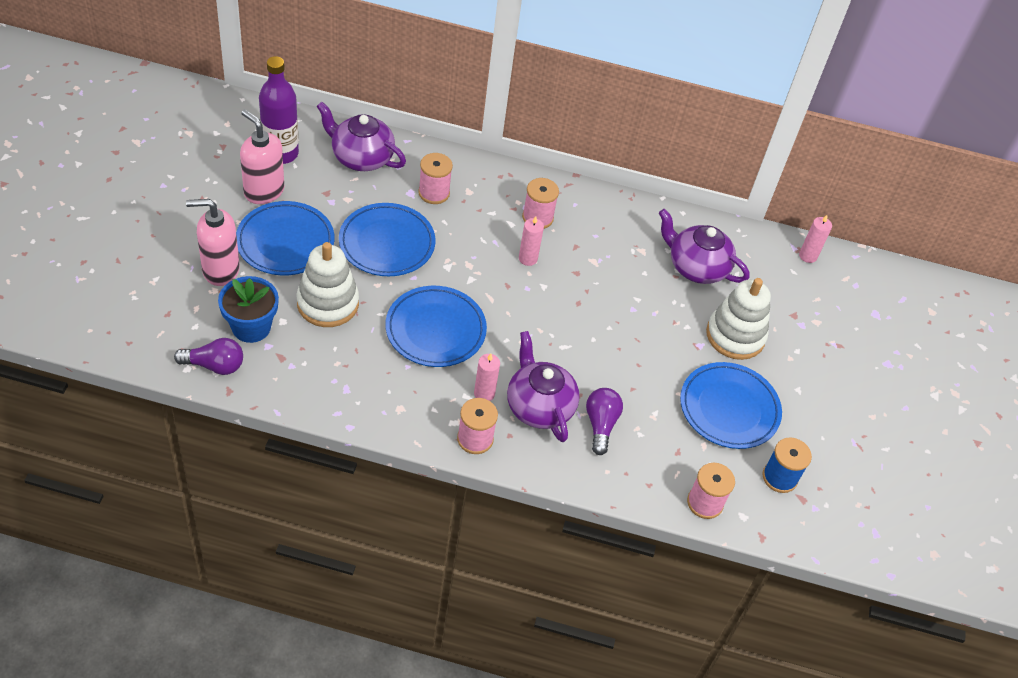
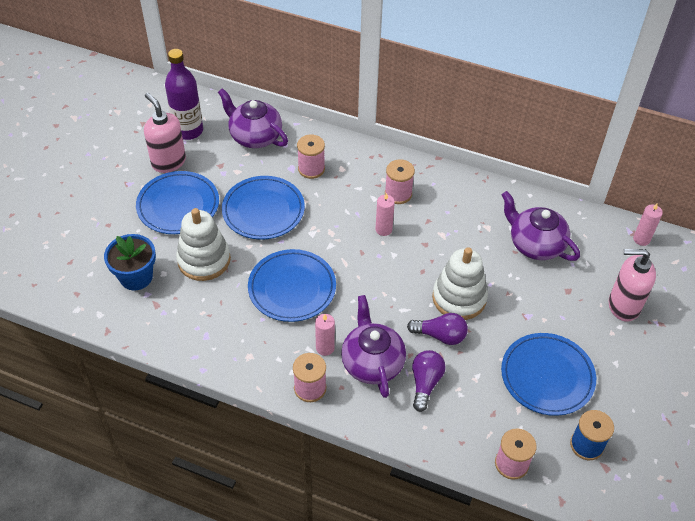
camera: 15 degrees right, 0 degrees up
purple light bulb [174,338,243,375] -> purple light bulb moved to [407,313,468,345]
pink soap dispenser [186,199,240,286] -> pink soap dispenser moved to [609,249,656,322]
white stacking toy [706,278,771,360] -> white stacking toy moved to [432,247,488,320]

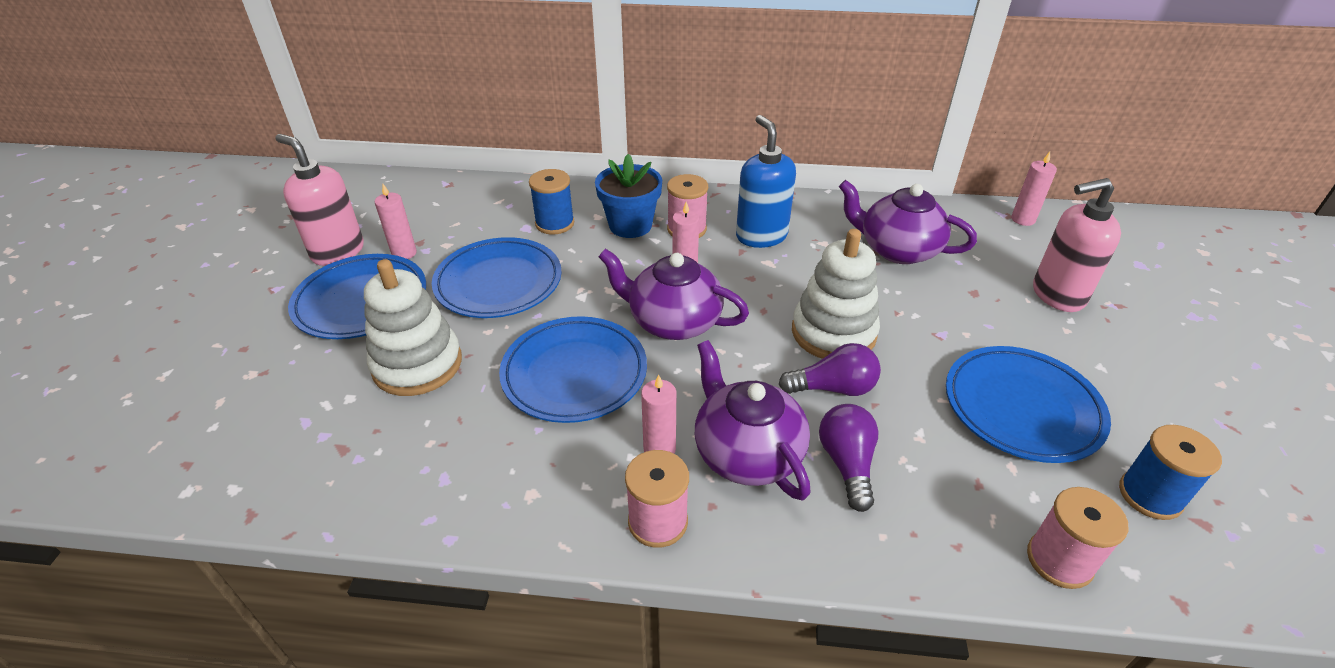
camera: 15 degrees left, 10 degrees down
blue flower pot [104,234,156,291] -> blue flower pot moved to [595,154,662,238]
purple bottle [165,49,203,140] -> none
purple teapot [218,88,288,148] -> purple teapot moved to [598,249,749,340]
pink spool [297,135,325,179] -> blue spool [529,169,574,234]
none -> pink candle [375,184,417,259]
none -> blue soap dispenser [736,115,796,248]

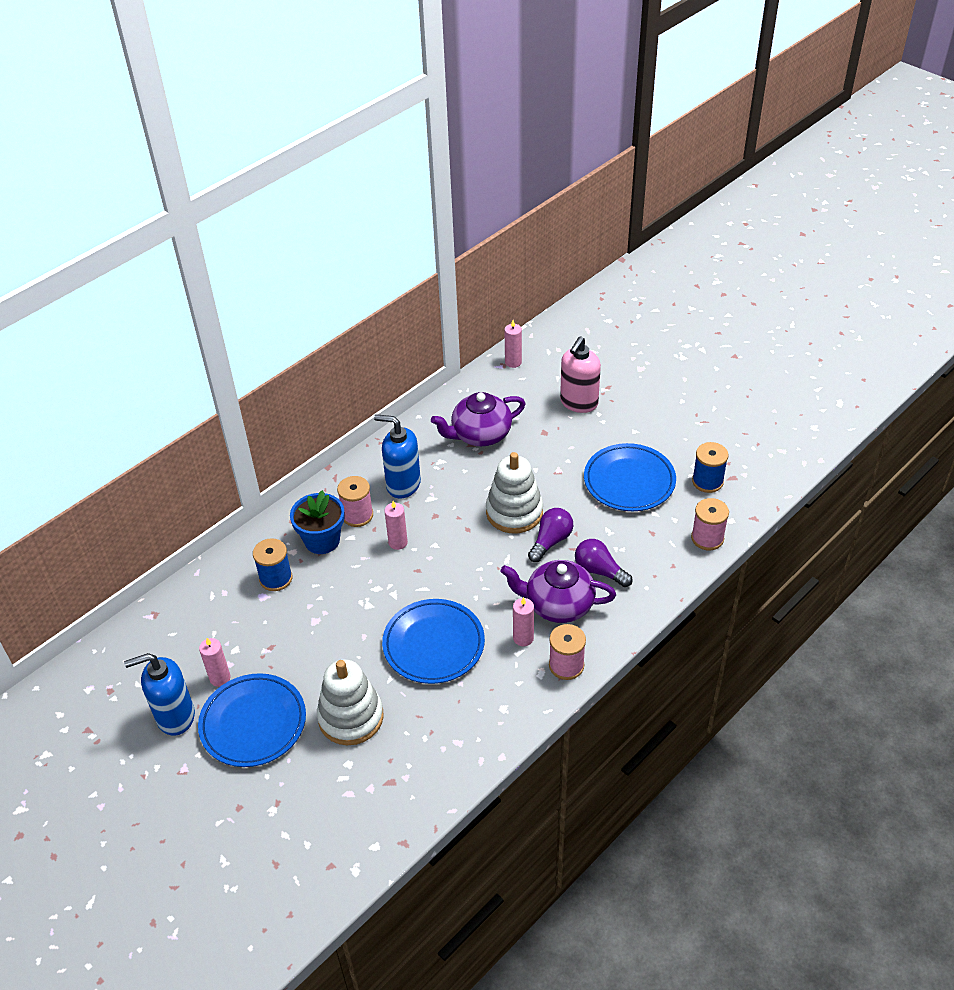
camera: 50 degrees left, 5 degrees up
pink soap dispenser [275,134,364,266] -> blue soap dispenser [124,653,195,736]
blue plate [432,237,562,318] -> none
purple teapot [598,249,749,340] -> none

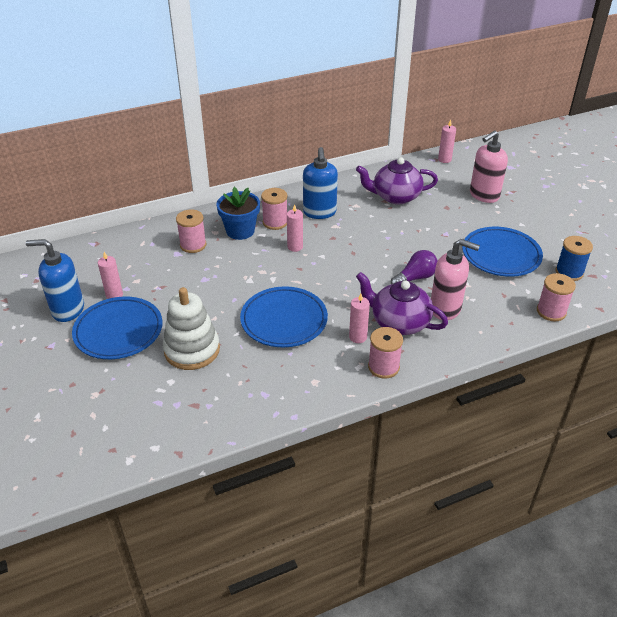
camera: 20 degrees right, 5 degrees down
blue spool [253,538,292,591] -> pink spool [176,209,207,253]
blue soap dispenser [374,414,421,499] -> blue soap dispenser turned 135 degrees counterclockwise [303,147,338,219]
white stacking toy [486,452,543,533] -> none
purple light bulb [575,539,633,587] -> pink soap dispenser [431,239,480,320]

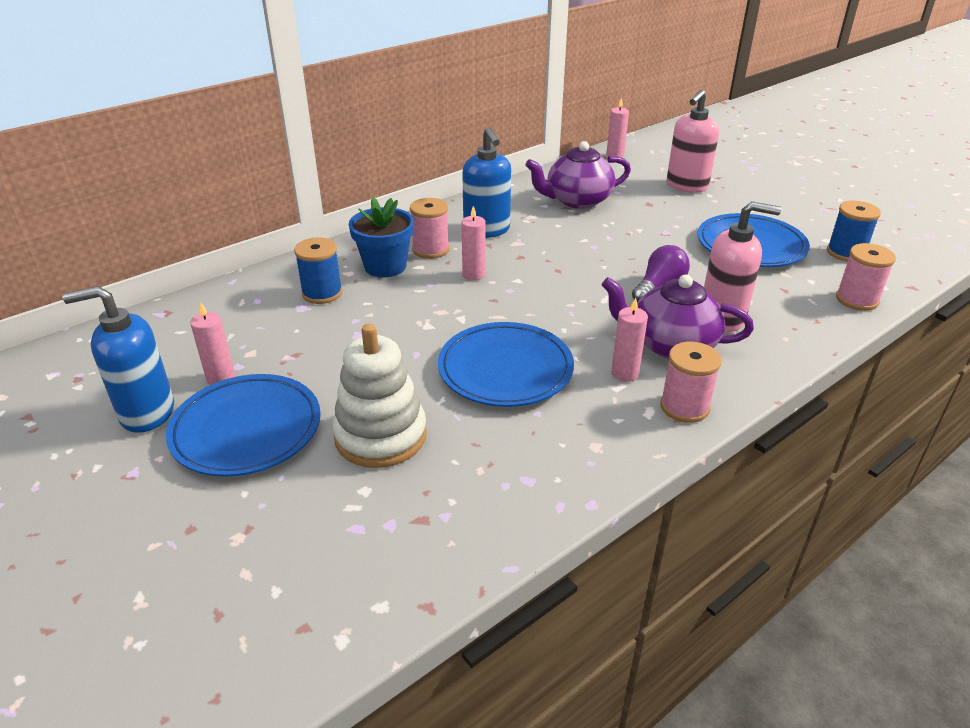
camera: 15 degrees left, 5 degrees down
pink spool [176,209,207,253] -> blue spool [294,237,342,304]

